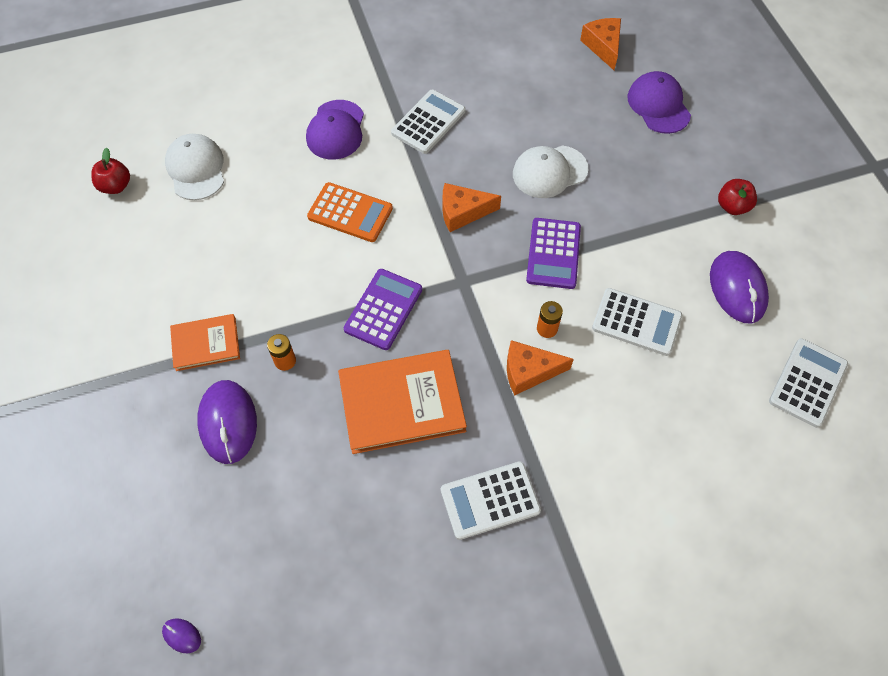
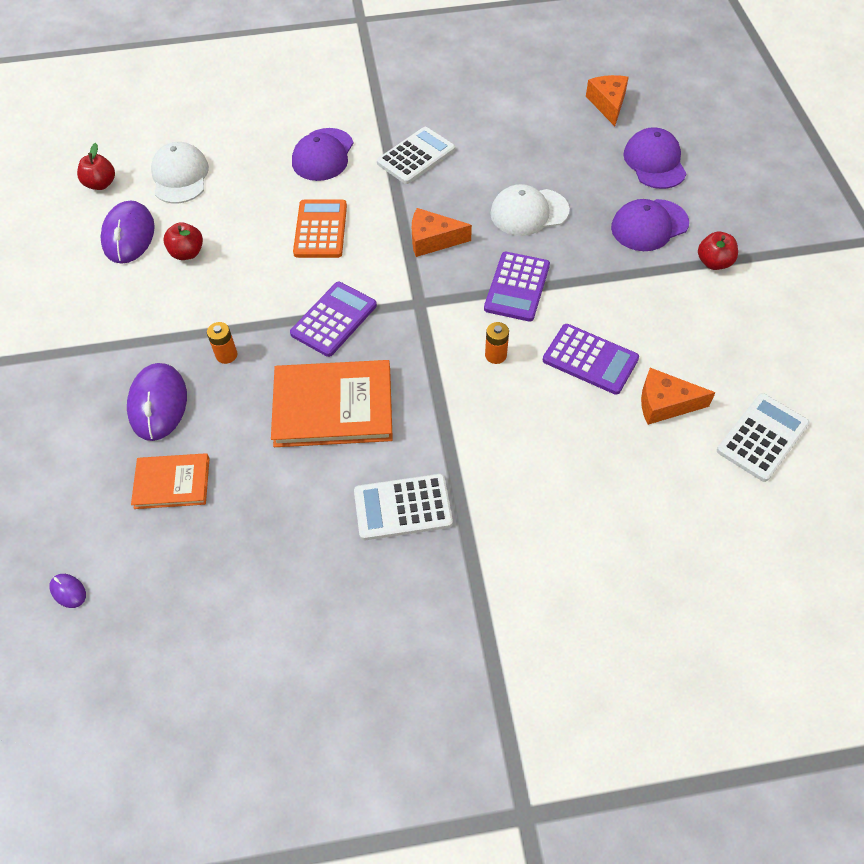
camera: 10 degrees right, 5 degrees down
orange book [170,314,240,371] -> orange book moved to [131,453,210,509]
orange calculator [307,182,393,242] -> orange calculator turned 120 degrees counterclockwise [293,200,347,258]
orange cheese [507,340,574,395] -> orange cheese moved to [641,368,716,425]
white calculator [592,288,682,356] -> purple calculator [543,324,639,395]
purple mouse [710,251,769,324] -> purple mouse moved to [101,200,155,264]
none -> red apple [163,222,203,260]
none -> purple cap [611,199,689,251]

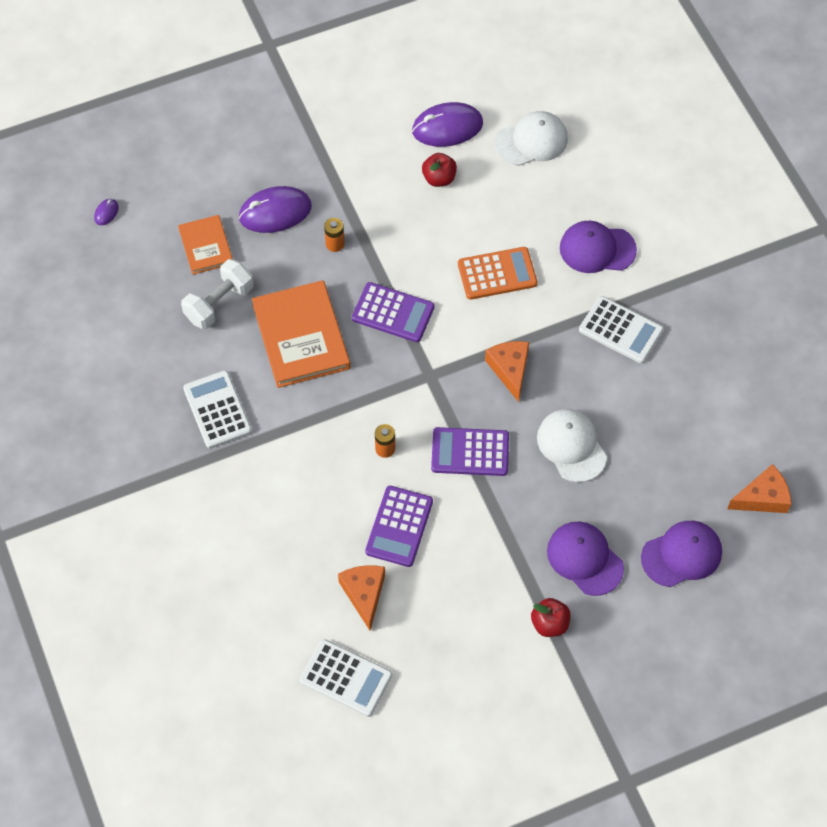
camera: 75 degrees right, 5 degrees up
red apple [77,143,115,190] -> none
none -> white dumbbell [181,259,254,329]

